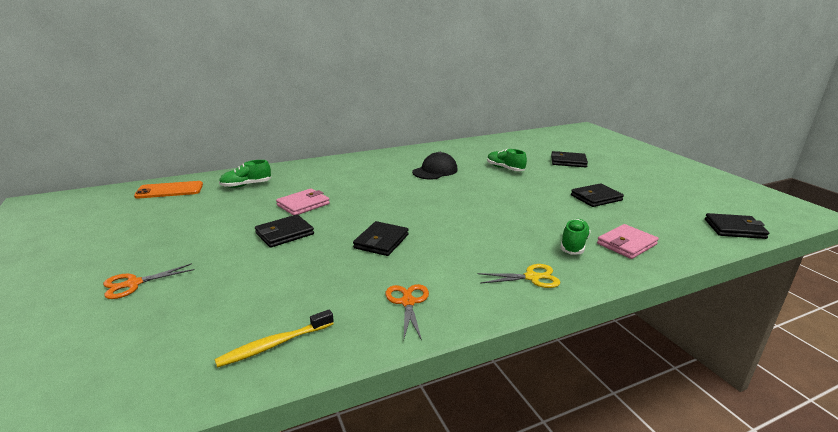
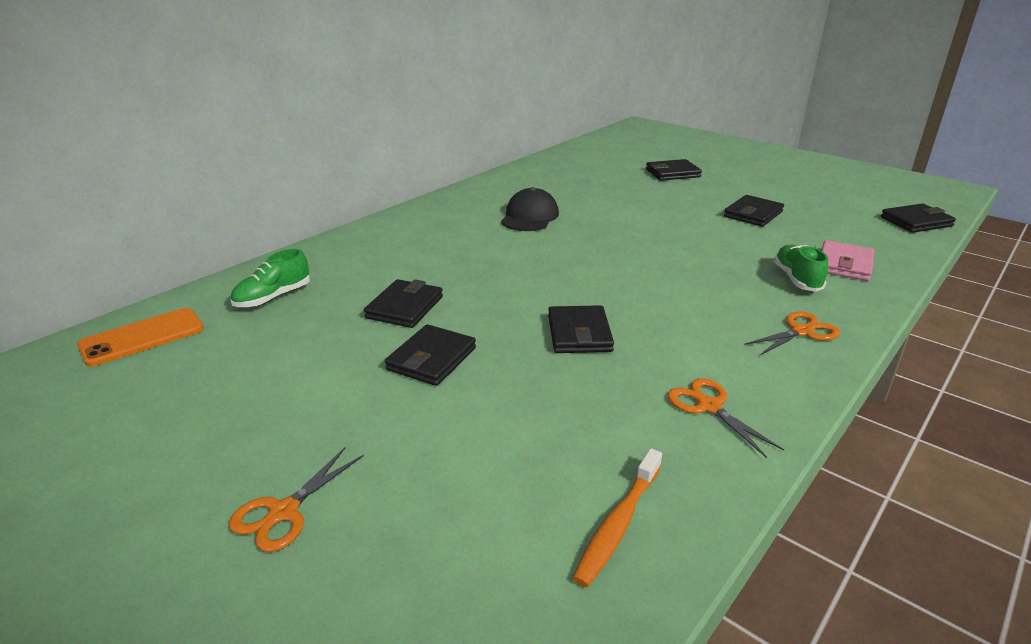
camera: 25 degrees left, 5 degrees up
yellow toothbrush [215,310,334,368] -> orange toothbrush [573,448,662,587]
pink wallet [276,188,330,215] -> black wallet [364,279,443,328]
yellow scissors [477,264,560,288] -> orange scissors [744,311,840,355]
green shoe [487,149,527,171] -> none

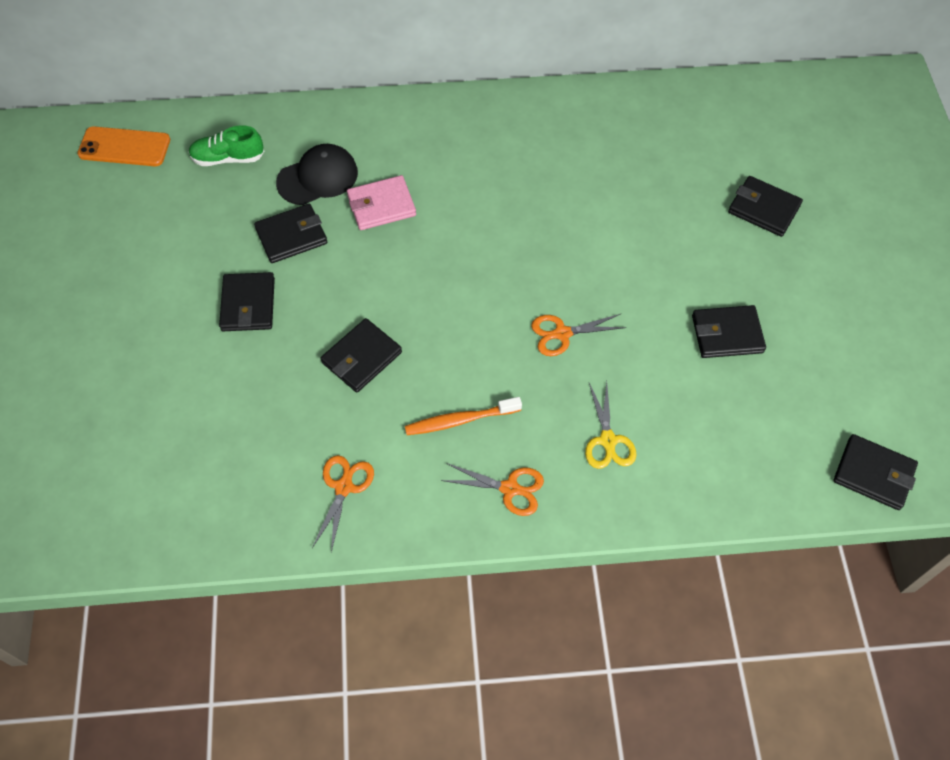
camera: 45 degrees right, 30 degrees up
orange scissors [228,447,364,552] -> orange scissors moved to [531,314,626,356]
black wallet [385,324,476,386] -> black wallet turned 75 degrees counterclockwise [219,272,275,331]
black cap [501,187,559,231] -> black cap moved to [276,144,358,205]
orange toothbrush [573,448,662,587] -> orange toothbrush moved to [405,397,522,435]
green shoe [774,244,828,292] -> yellow scissors [585,382,636,469]
pink wallet [821,240,875,281] -> pink wallet moved to [347,175,416,230]

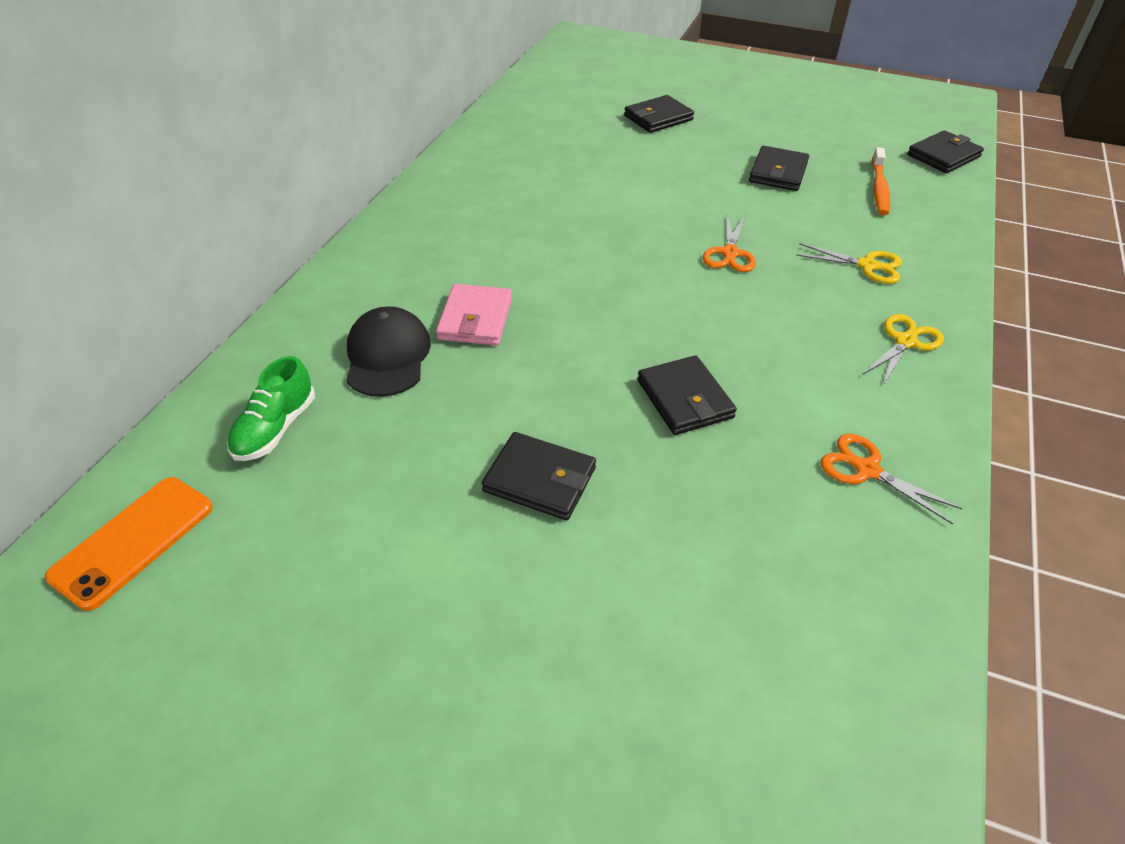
camera: 65 degrees left, 15 degrees down
black wallet [254,204,327,263] -> none
orange toothbrush [405,397,522,435] -> orange toothbrush moved to [872,147,890,215]
orange scissors [441,463,544,516] -> yellow scissors [862,314,944,385]

